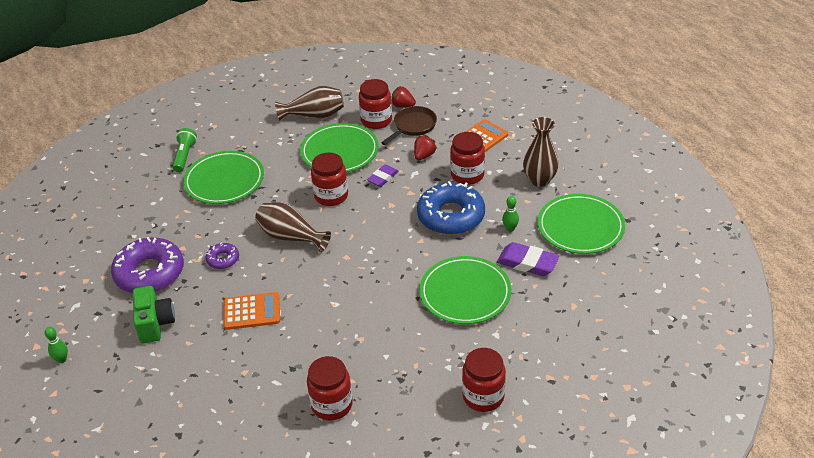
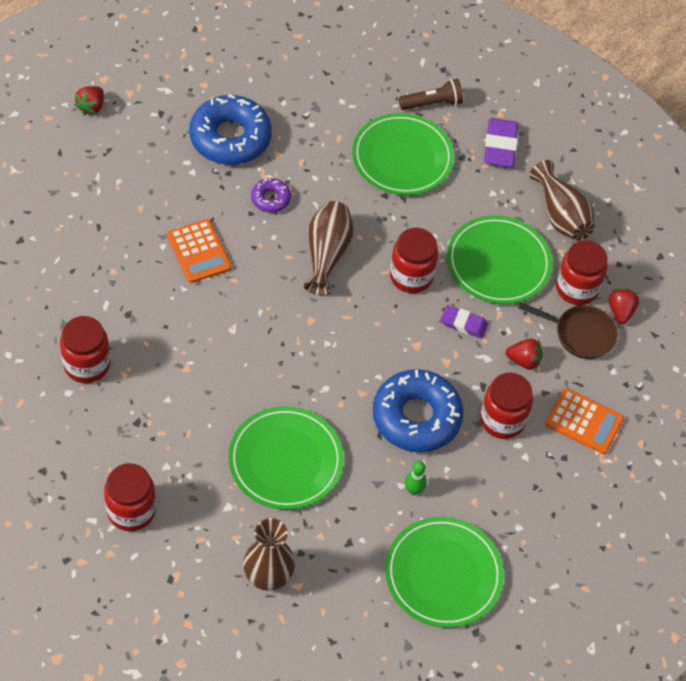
camera: 65 degrees right, 15 degrees up
green bowling pin [44,327,68,363] -> red strawberry [74,86,104,115]
purple donut [111,237,184,293] -> blue donut [189,94,272,165]
green camera [133,286,175,344] -> none
green flashlight [172,128,197,172] -> brown flashlight [399,79,463,110]
purple eraser [497,242,560,276] -> purple eraser moved to [484,118,518,167]
brown vase [523,117,559,187] -> brown vase moved to [243,518,295,591]

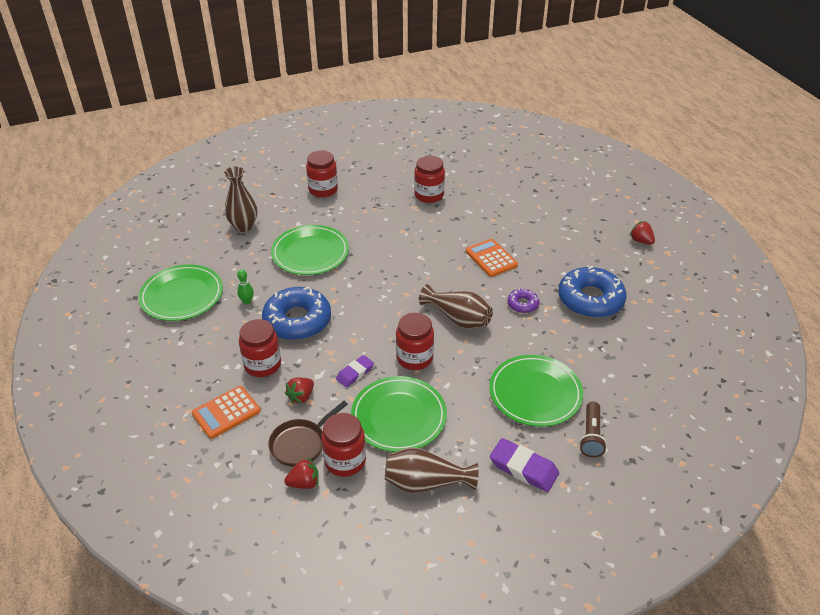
camera: 120 degrees right, 15 degrees down
orange calculator [167,219,232,283] -> orange calculator turned 60 degrees clockwise [466,239,518,277]
red strawberry [609,288,639,324] -> red strawberry turned 45 degrees counterclockwise [284,458,319,489]

